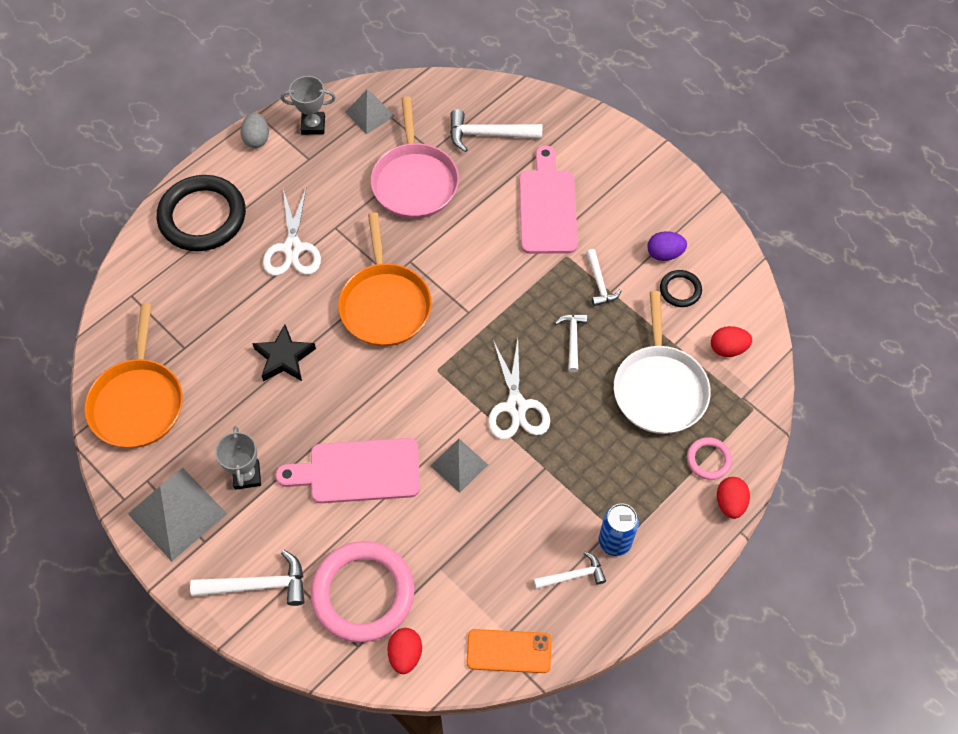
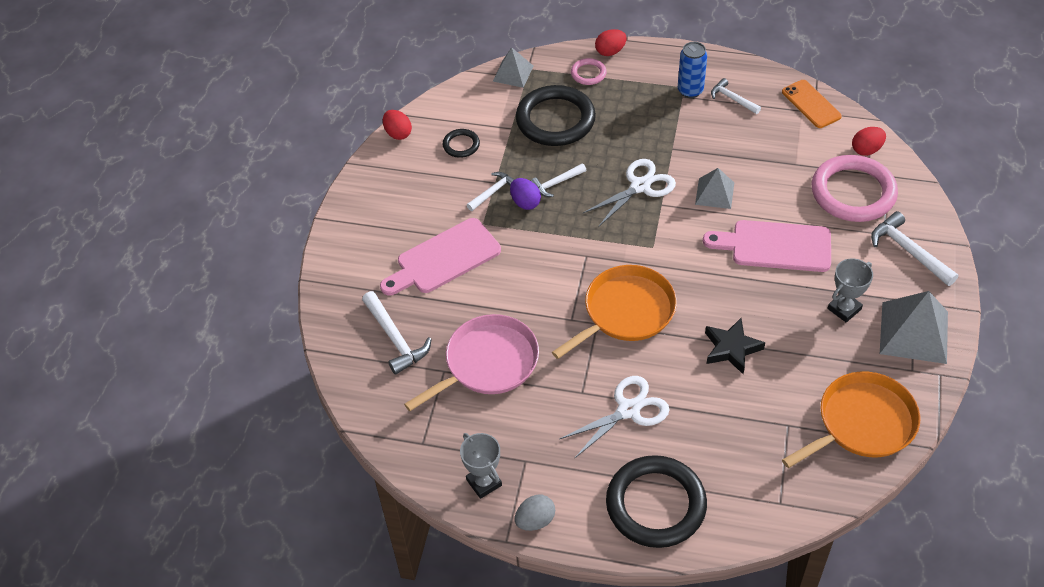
camera: 120 degrees left, 10 degrees down
pink cutting board [275,438,420,503] -> pink cutting board turned 135 degrees clockwise [703,220,831,272]
grey pyramid [345,90,395,134] -> grey pyramid moved to [493,47,533,88]
white pan [614,291,711,434] -> black ring [516,85,596,146]
purple egg [647,231,687,261] -> purple egg moved to [510,178,541,210]
red egg [711,326,752,357] -> red egg moved to [383,110,412,140]

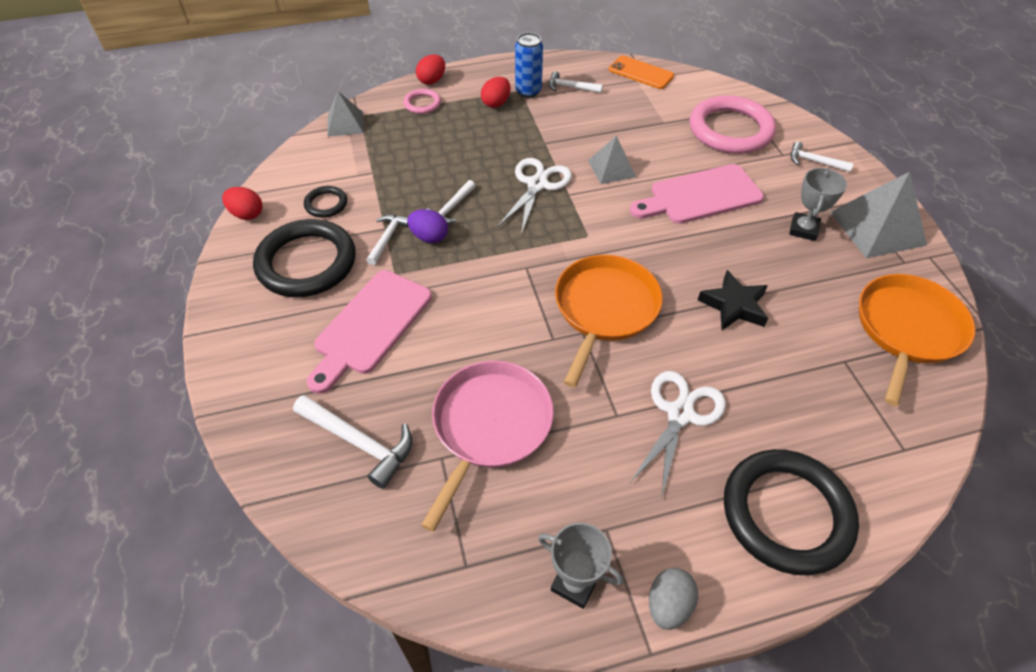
camera: 30 degrees left, 0 degrees up
black ring [516,85,596,146] -> black ring moved to [253,219,356,297]
red egg [852,127,886,156] -> red egg moved to [481,77,511,108]
white hammer [871,211,958,286] -> white hammer [791,141,854,172], size x0.63

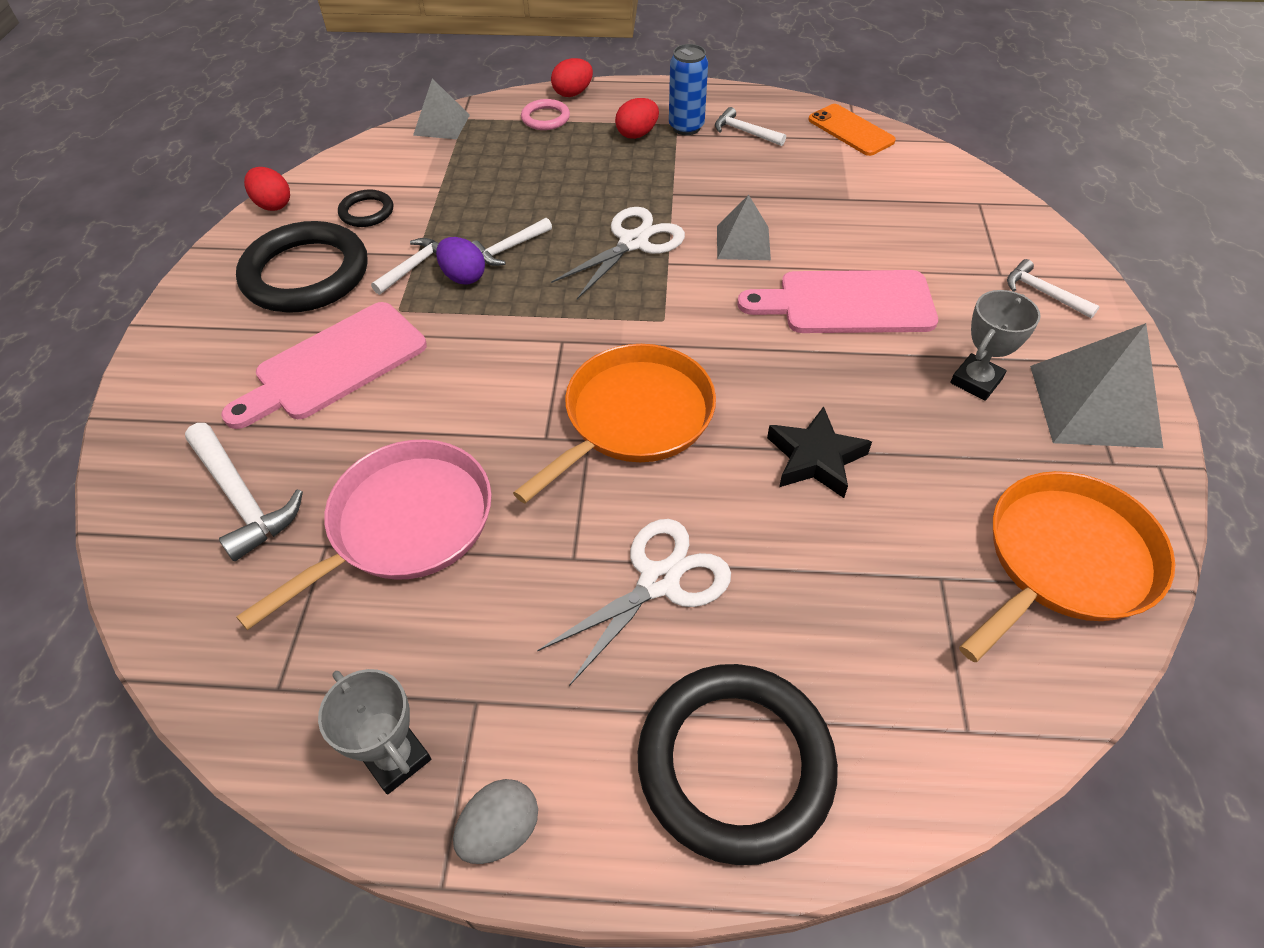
camera: 20 degrees right, 0 degrees up
pink ring [690,95,776,154] -> none

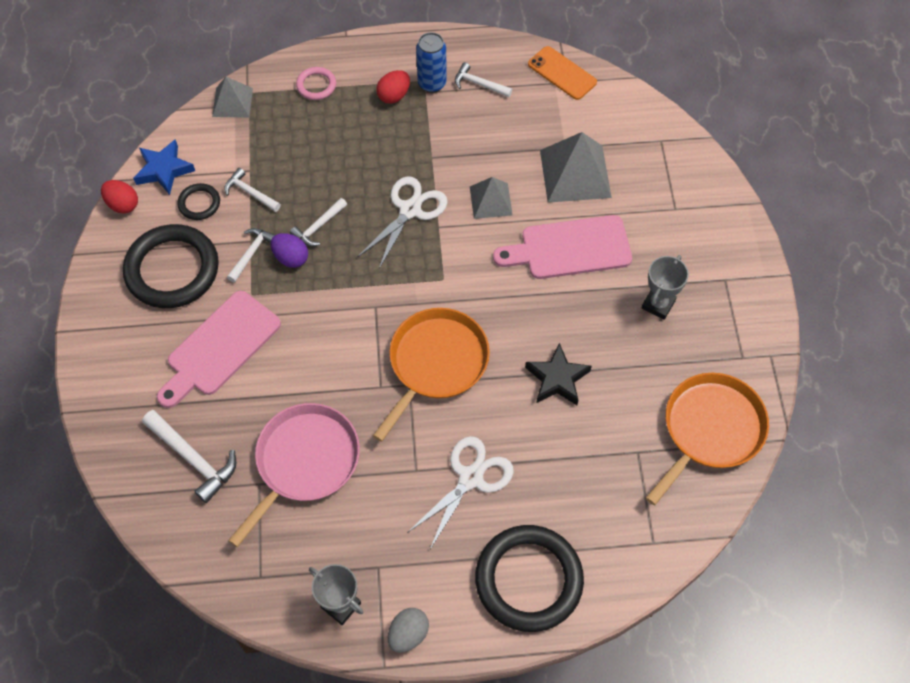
camera: 10 degrees left, 10 degrees up
red egg [551,58,593,97] -> none
white hammer [1007,259,1100,318] -> white hammer moved to [224,168,281,212]
grey pyramid [1030,323,1163,448] -> grey pyramid moved to [540,132,612,203]
none -> blue star [133,139,195,195]

